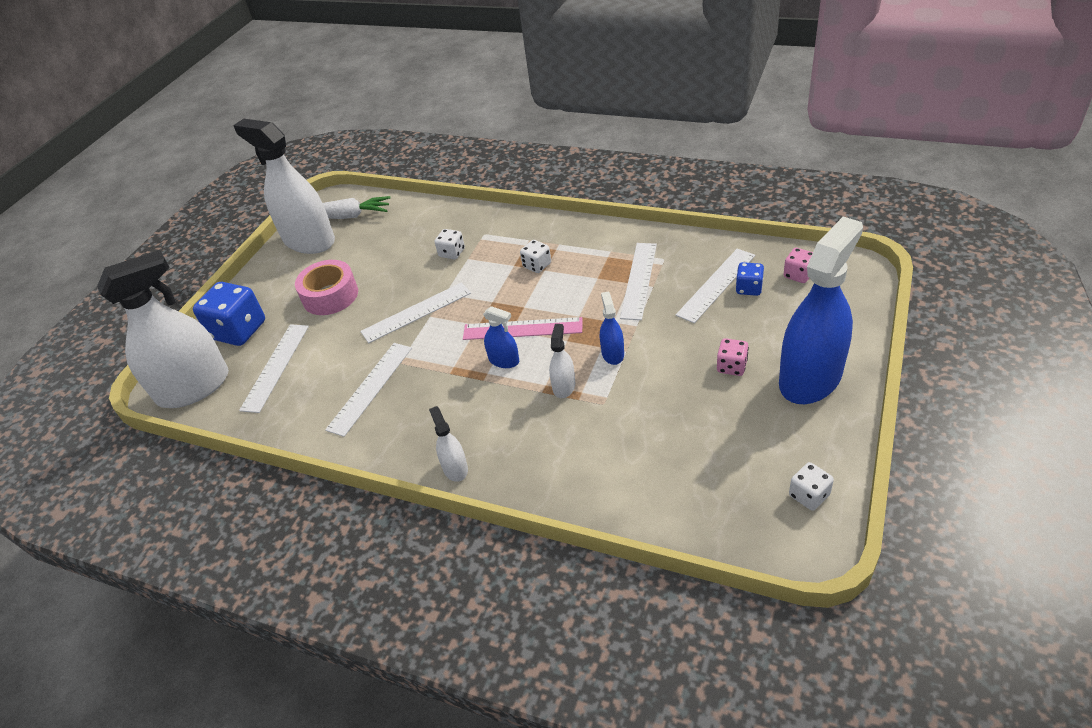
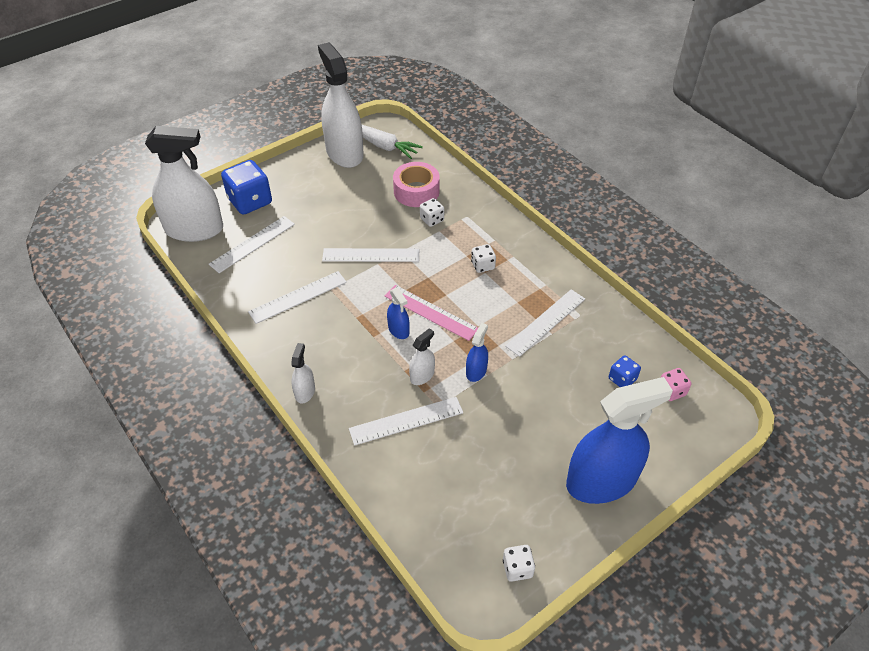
camera: 25 degrees right, 5 degrees up
pink tape [295,260,358,315] -> pink tape moved to [393,162,440,207]
white ruler [676,248,755,323] -> white ruler moved to [349,397,463,446]
pink dice [717,338,749,376] -> none

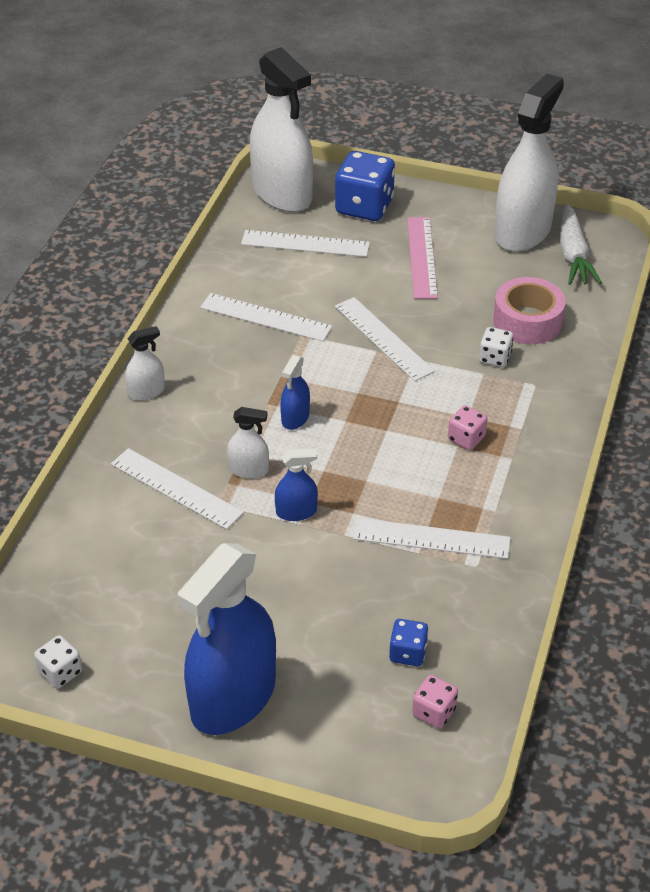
camera: 55 degrees right, 5 degrees down
pink ruler [385,285,478,341] -> pink ruler moved to [407,217,438,299]
white dice [471,244,496,273] -> pink dice [448,405,487,450]
blue spray bottle [566,377,673,504] -> blue spray bottle turned 90 degrees clockwise [178,543,276,735]

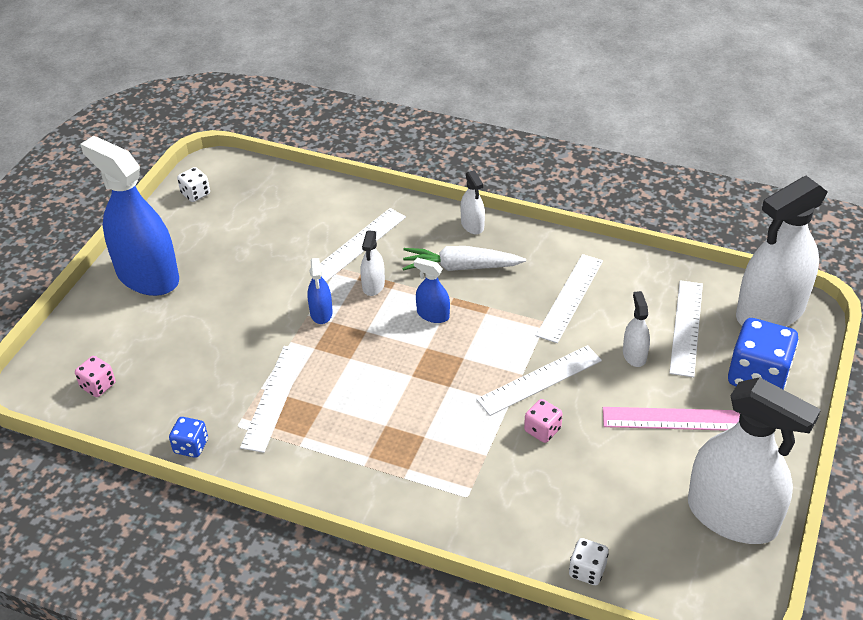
camera: 95 degrees right, 0 degrees up
blue dice [389,619,428,666] -> blue dice moved to [169,417,208,458]
pink dice [448,405,487,450] -> pink dice moved to [524,399,563,443]
white dice [479,327,513,367] -> white dice moved to [569,538,608,585]
pink tape [493,277,565,344] -> none
white carrot [560,204,602,285] -> white carrot moved to [402,246,526,271]
none -> white spray bottle [623,291,650,367]

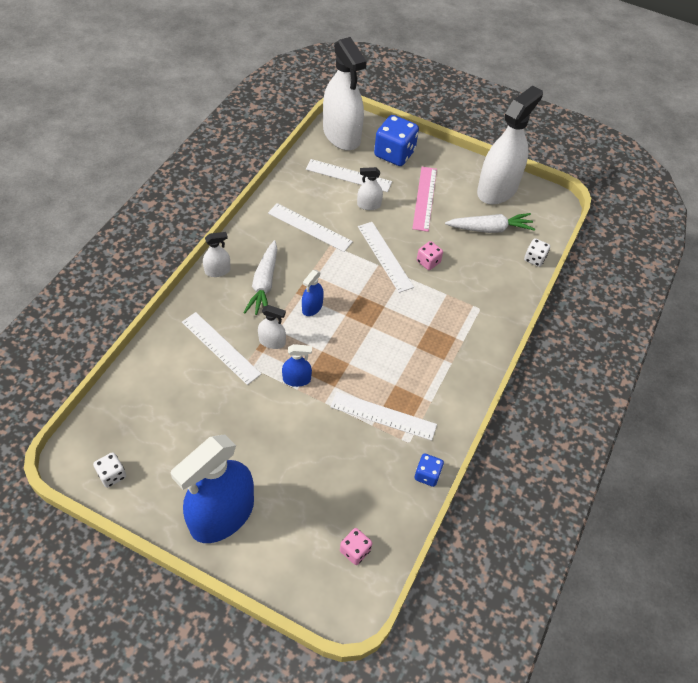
camera: 90 degrees left, 10 degrees up
none -> white carrot [445,213,535,233]

